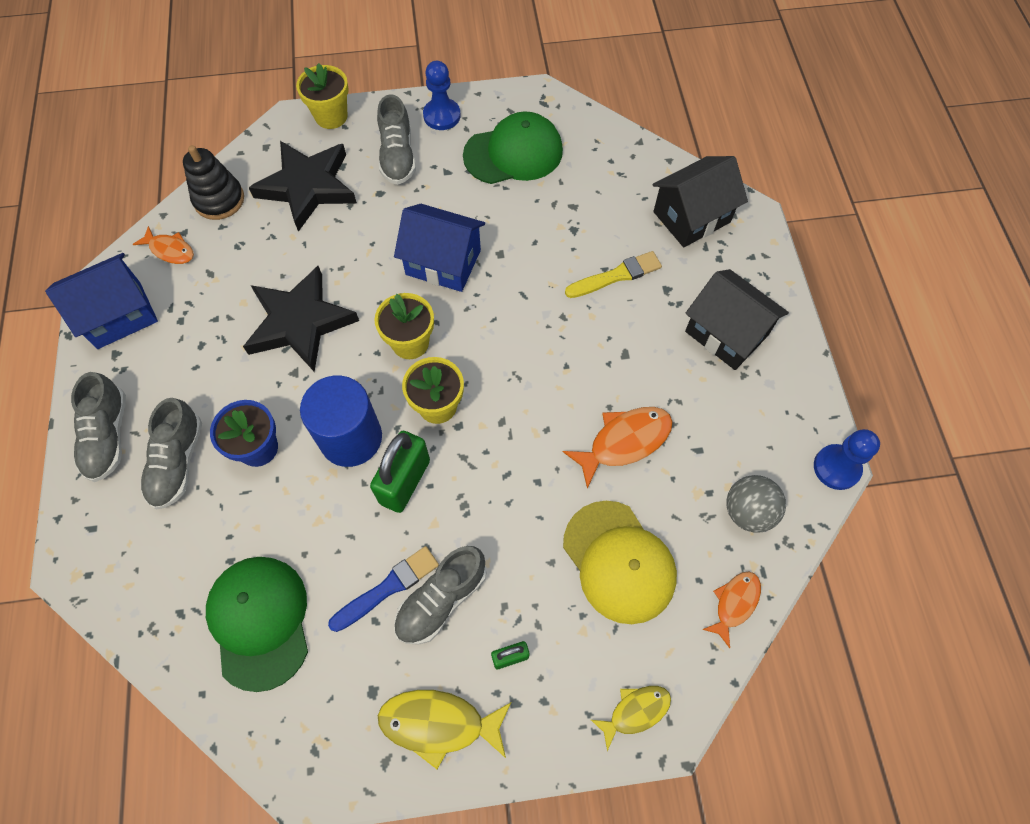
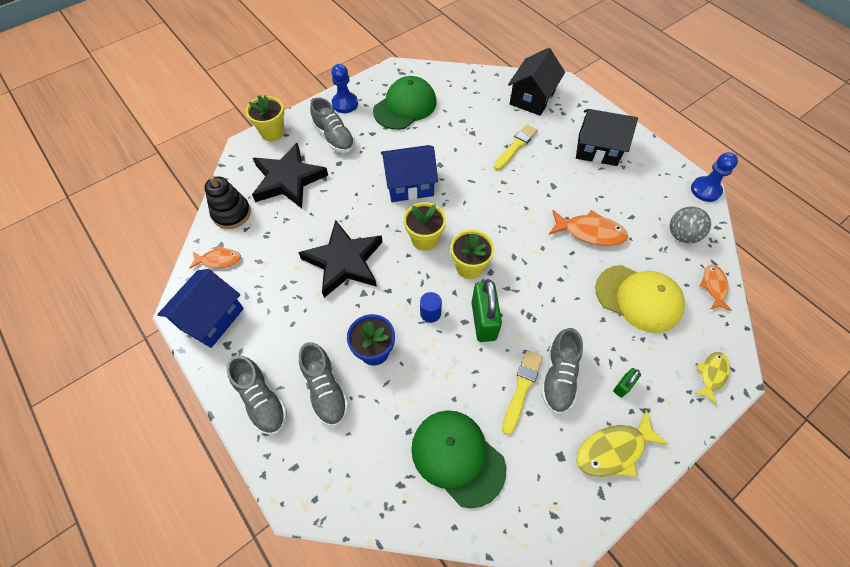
camera: 30 degrees left, 5 degrees down
blue cylinder [300,375,382,467] -> blue cylinder [420,292,442,323], size x0.45
blue brush [328,546,439,632] -> yellow brush [502,351,543,435]
orange fish [563,407,673,489] -> orange fish turned 75 degrees clockwise [549,210,628,246]

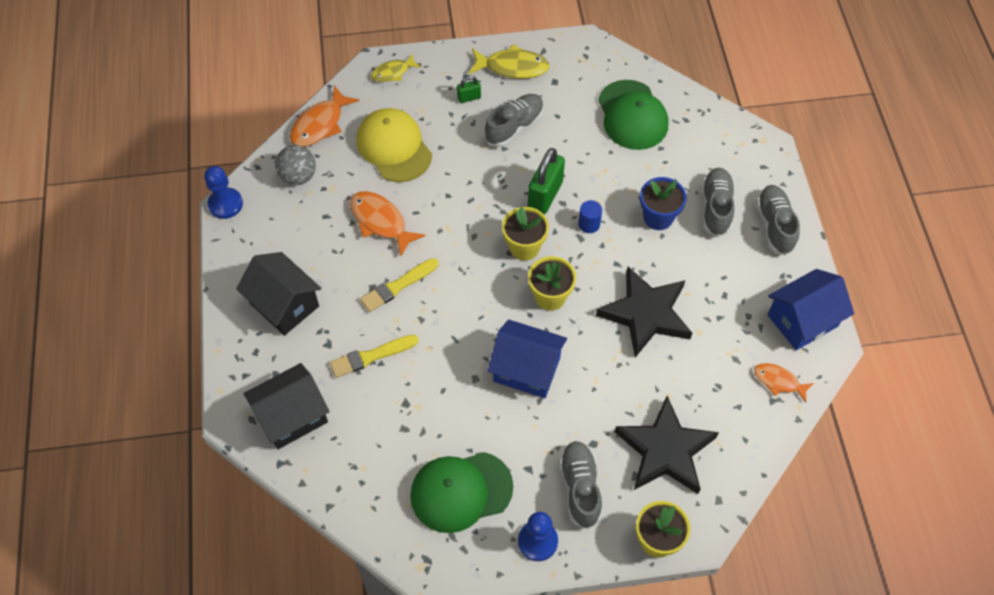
camera: 150 degrees left, 0 degrees up
black stacking toy [205,175,251,229] -> none
yellow brush [502,351,543,435] -> yellow brush moved to [360,258,439,312]
orange fish [699,265,732,311] -> orange fish [290,85,359,147], size x1.58

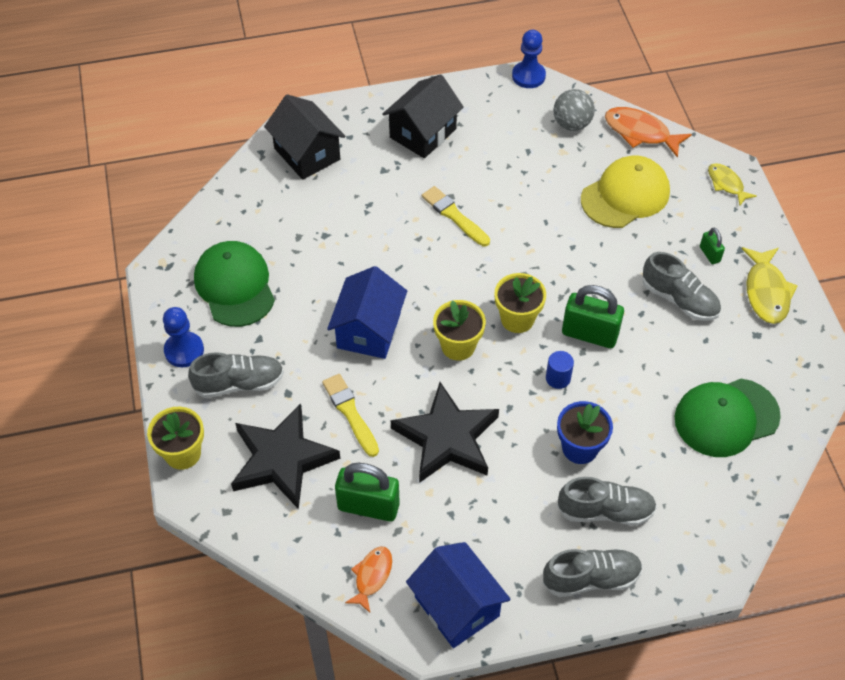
camera: 85 degrees right, 5 degrees down
yellow brush [330,334,419,378] -> yellow brush moved to [322,374,379,457]
orange fish [350,191,426,256] -> none
none -> green padlock [335,463,400,522]

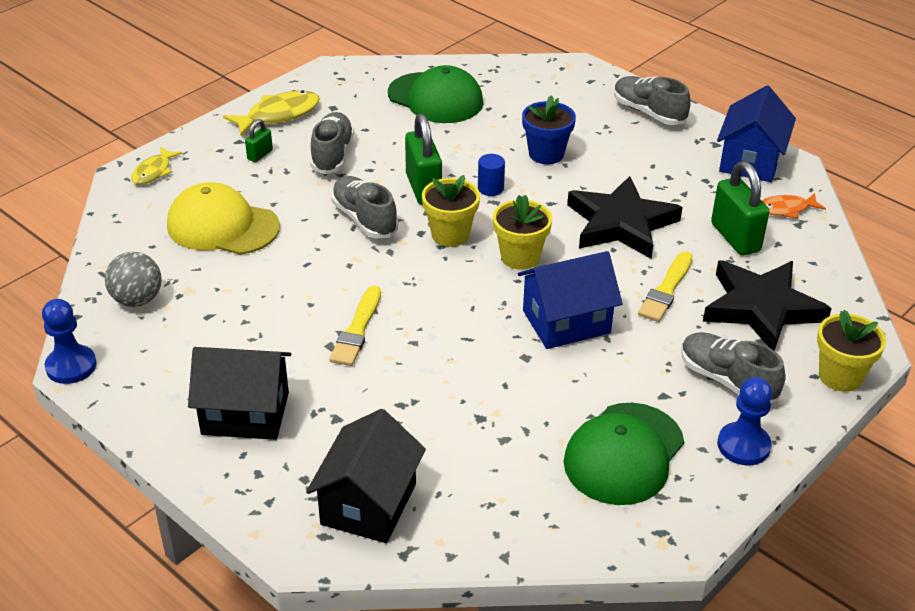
camera: 125 degrees left, 15 degrees down
grey shoe [557,477,657,525] -> grey shoe moved to [331,176,398,239]
orange fish [605,107,692,158] -> none

